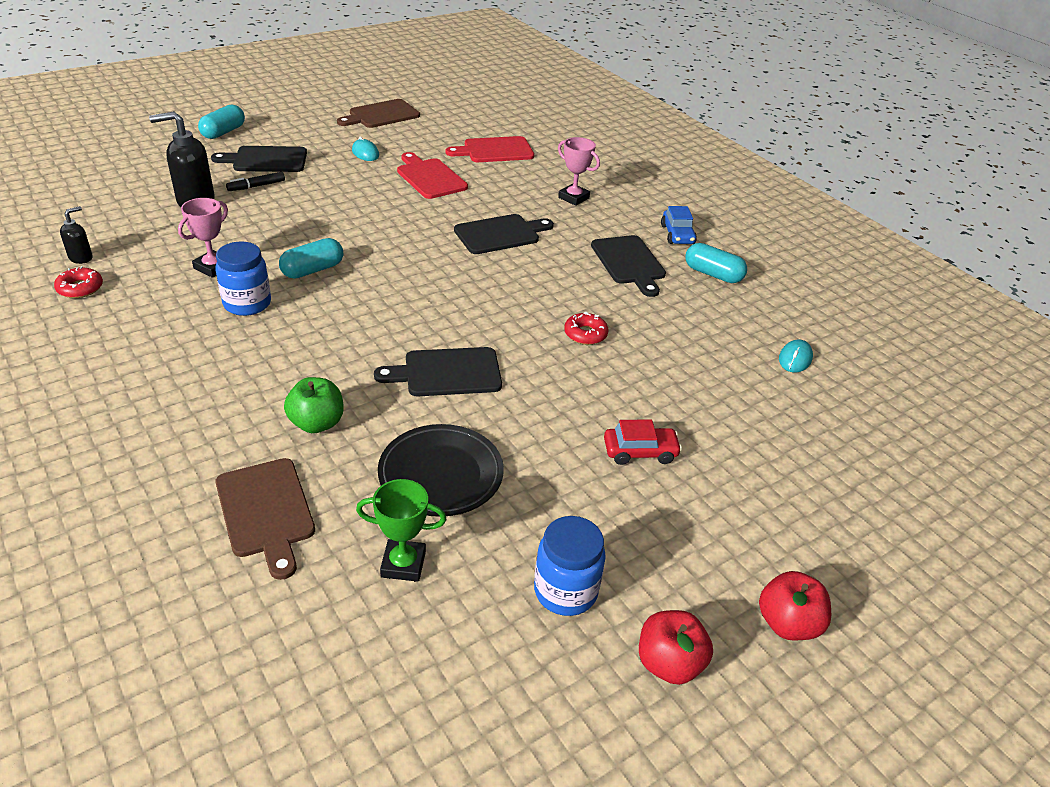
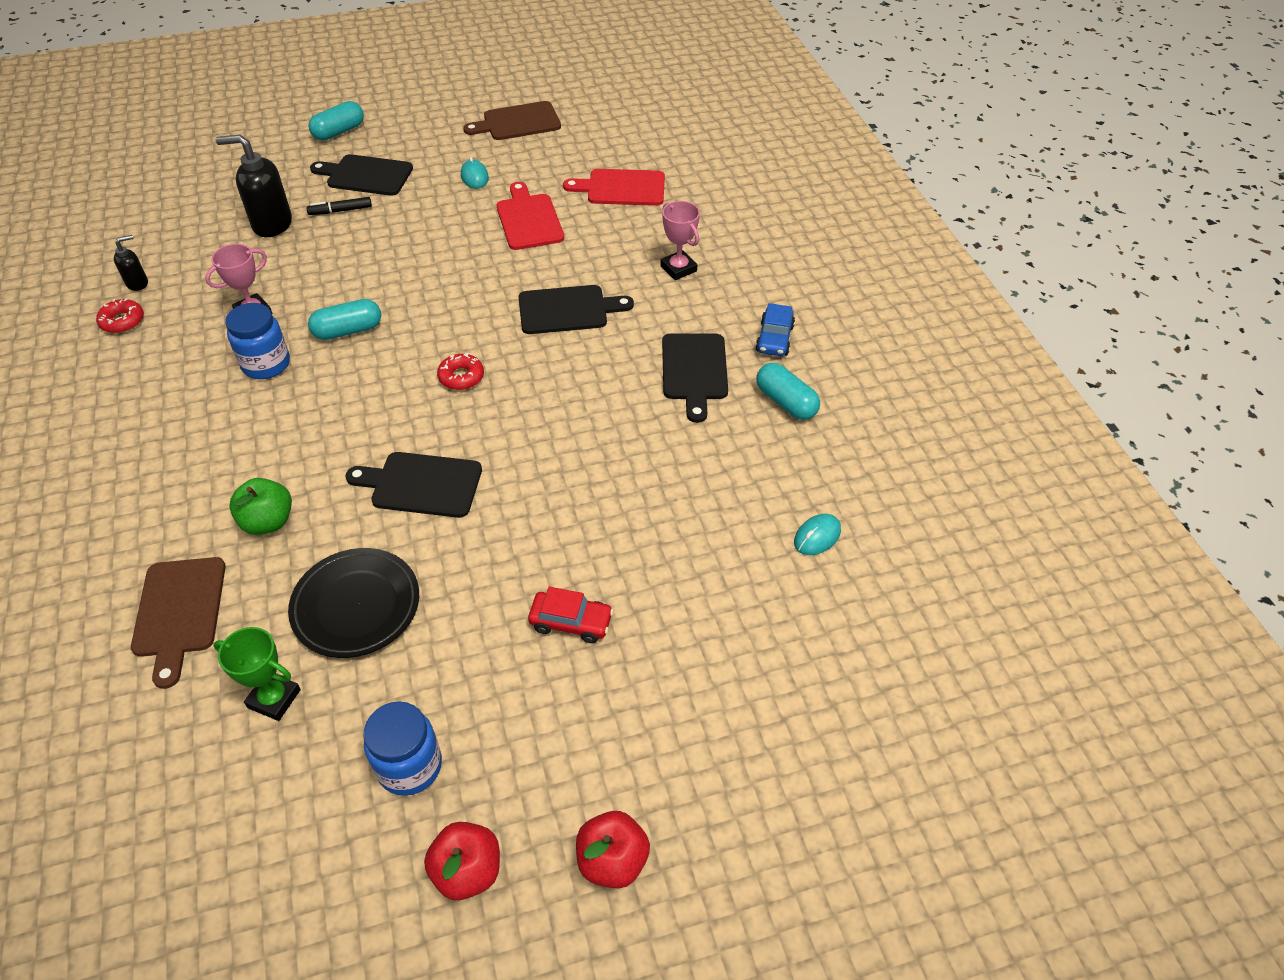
camera: 20 degrees right, 10 degrees up
red donut [564,312,608,345] -> red donut moved to [437,353,484,390]

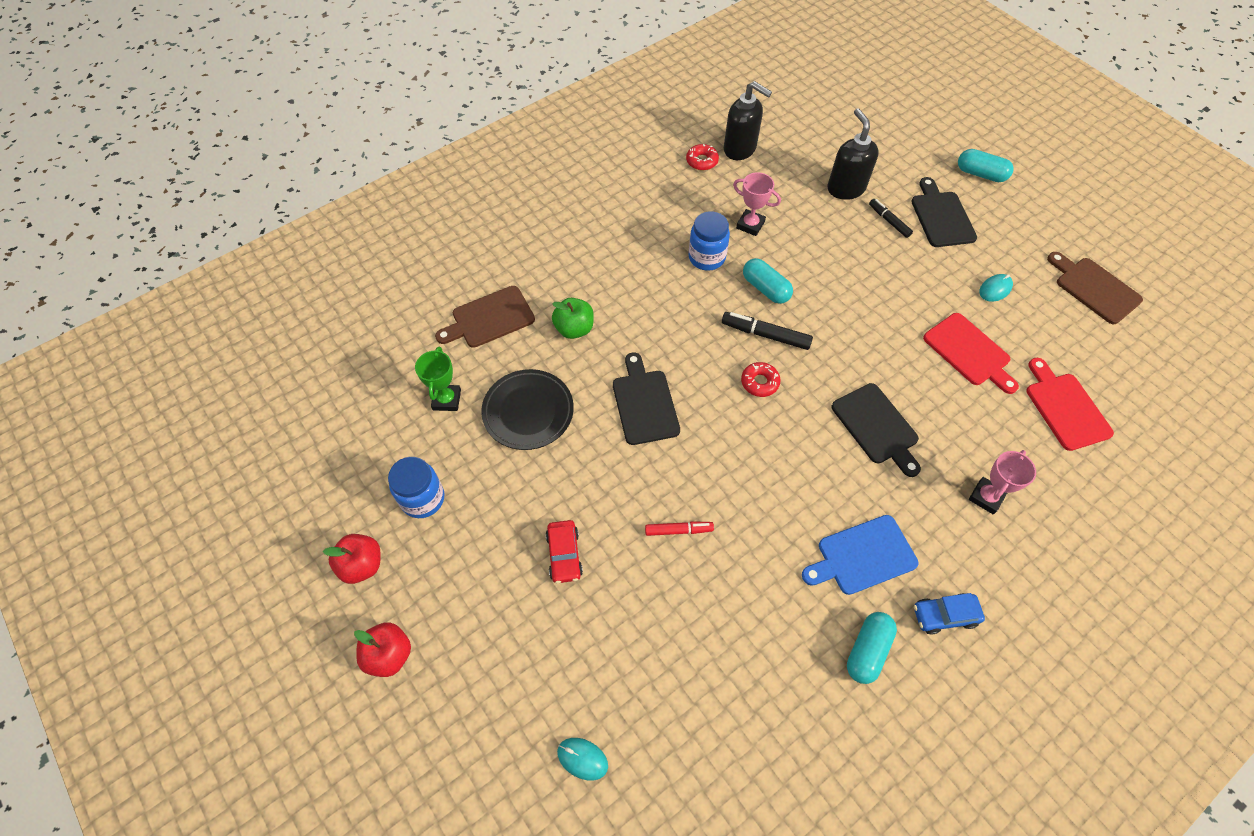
camera: 70 degrees right, 10 degrees up
black soap dispenser [114,235,148,291] -> black soap dispenser [724,81,772,160], size x1.92
red cutting board [497,182,564,250] -> red cutting board turned 90 degrees clockwise [923,313,1019,394]
black cutting board [662,333,728,423] -> blue cutting board [802,515,919,595]
turquoise mouse [794,514,841,555] -> turquoise mouse moved to [557,738,608,781]
none -> red marker [645,521,714,536]
none -> black marker [722,312,813,350]

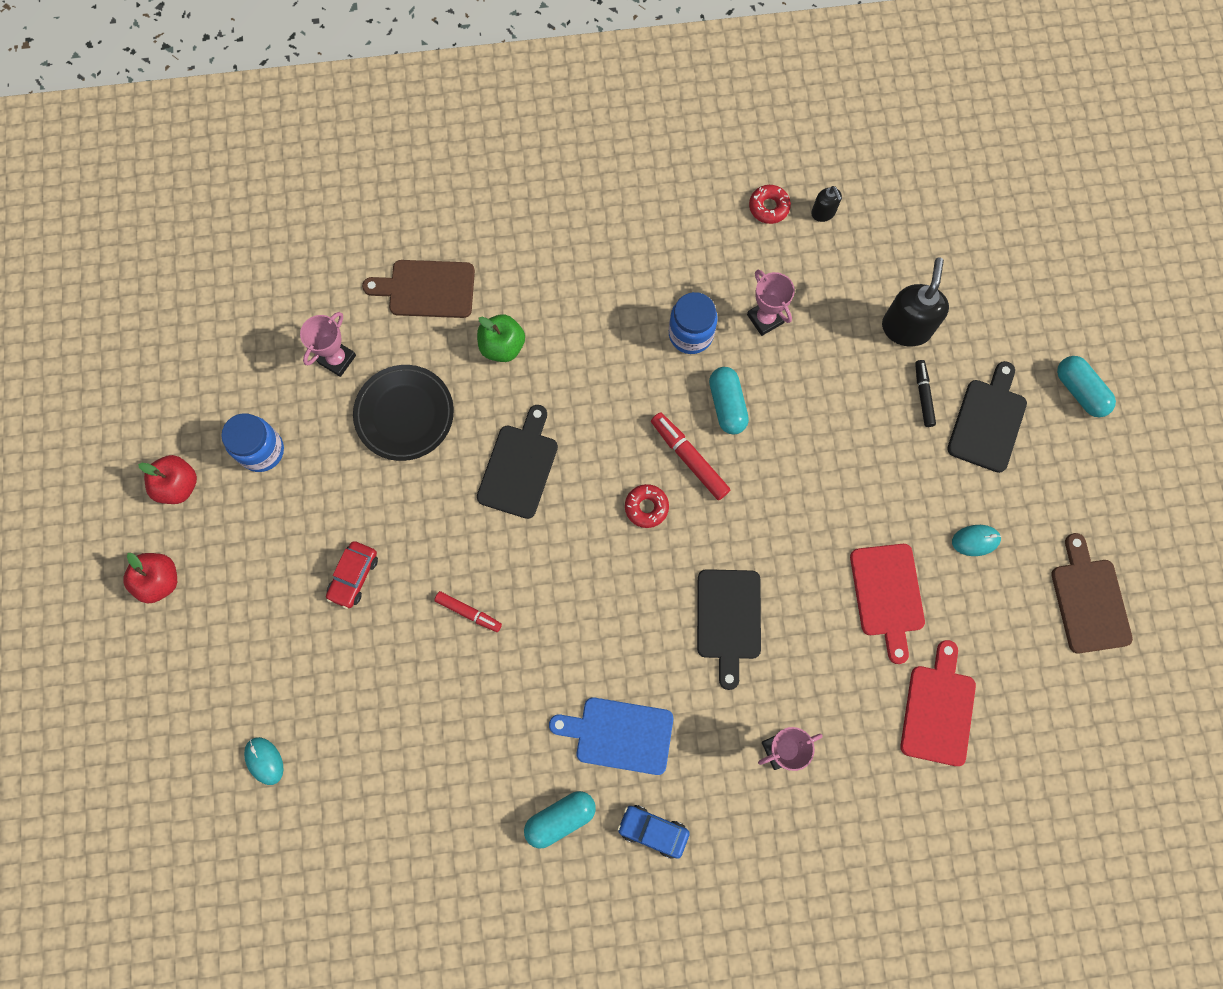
camera: 30 degrees right, 15 degrees up
green trophy [415,347,461,411] -> pink trophy [300,312,356,377]
black marker [722,312,813,350] -> red marker [651,412,730,500]
black soap dispenser [724,81,772,160] -> black soap dispenser [811,186,842,222], size x0.52

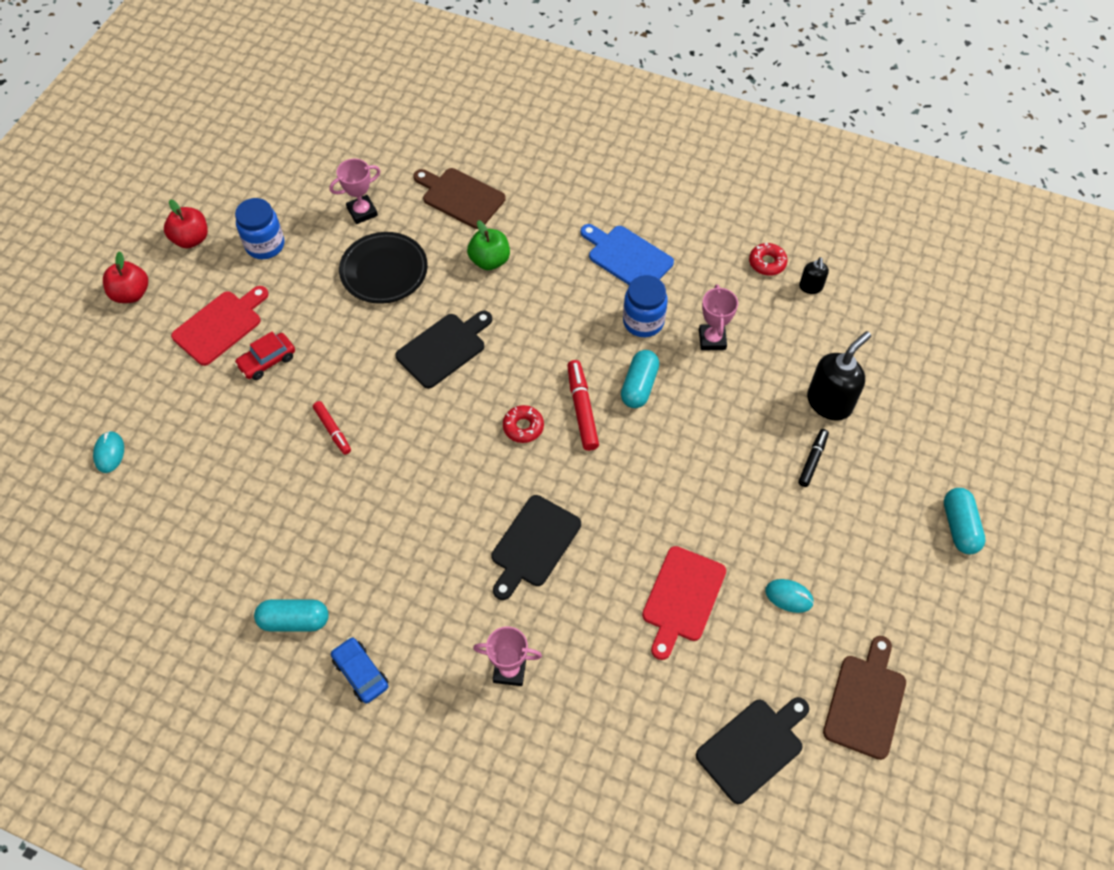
camera: 30 degrees right, 15 degrees down
blue cutting board [549,697,673,775] -> blue cutting board moved to [581,224,674,285]
red cutting board [900,640,976,766] -> red cutting board moved to [171,286,269,366]
black cutting board [947,361,1027,473] -> black cutting board moved to [696,697,809,804]

